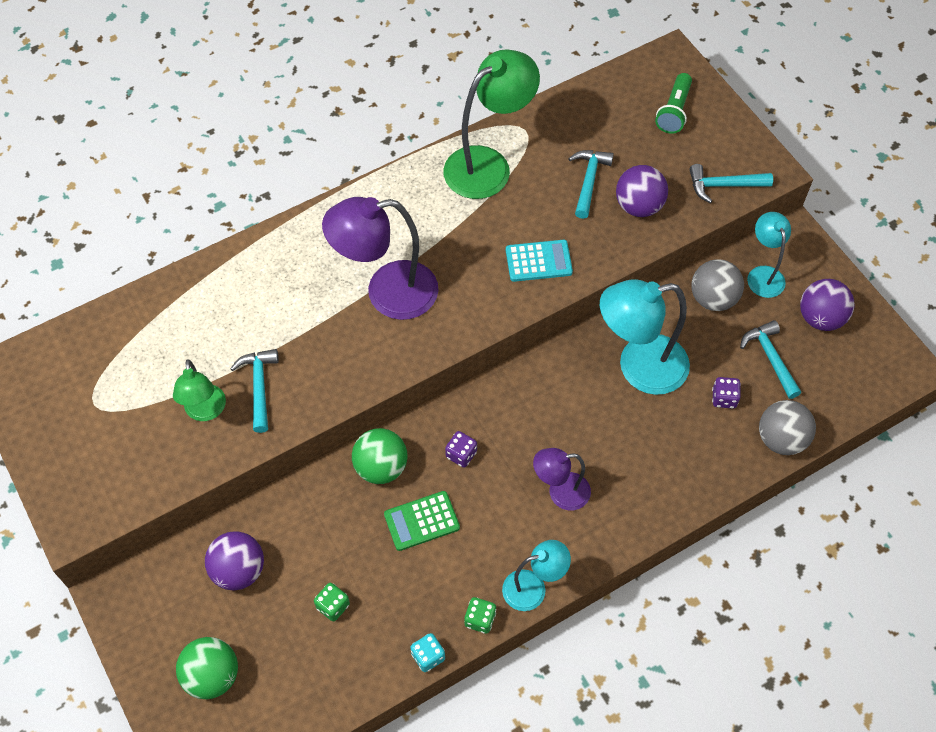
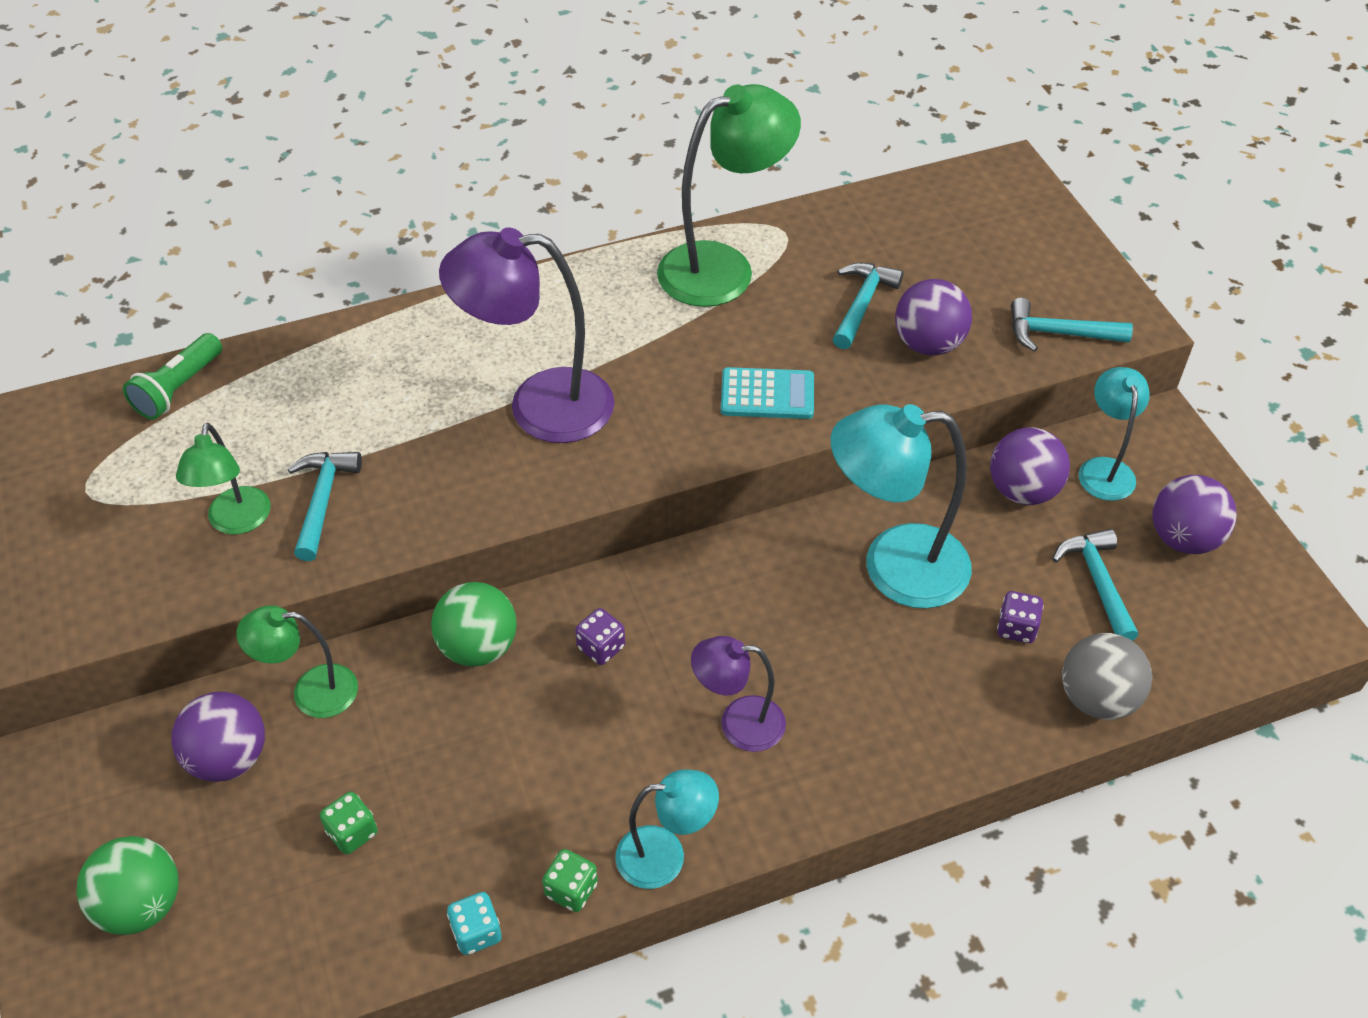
camera: 10 degrees right, 10 degrees down
green calculator [384,491,460,551] -> none
green flashlight [655,73,692,134] -> green flashlight moved to [123,333,222,420]
grey ball [691,259,744,311] -> purple ball [990,427,1070,505]
none -> green lamp [236,605,358,718]

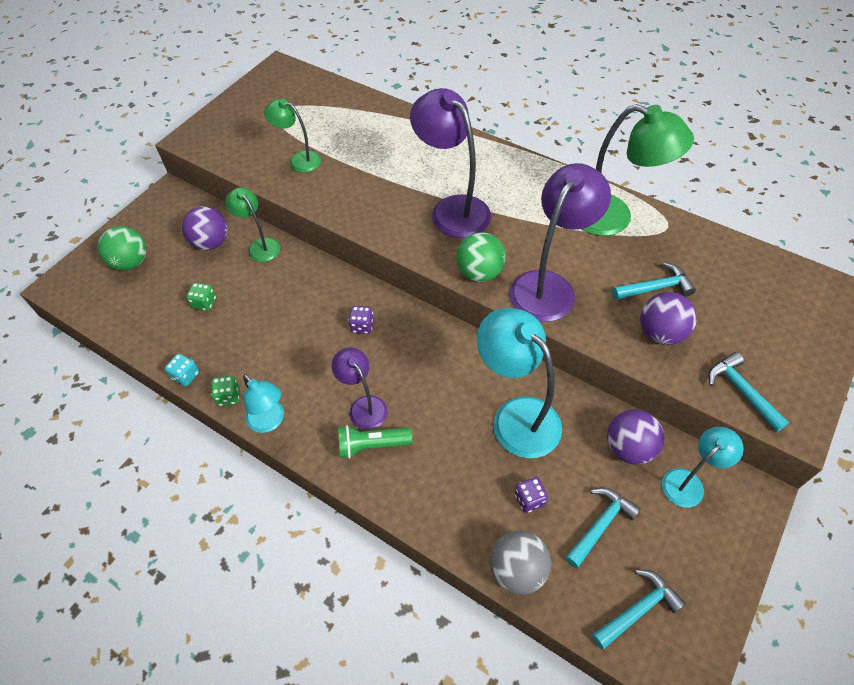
camera: 55 degrees right, 5 degrees up
green flashlight [123,333,222,420] -> green flashlight moved to [338,425,412,459]
green lamp [176,423,271,535] -> green lamp turned 60 degrees clockwise [264,99,321,173]
turquoise hammer [288,452,362,561] -> turquoise hammer moved to [592,569,686,650]
green ball [431,582,517,667] -> green ball moved to [456,232,506,282]
turquoise calculator [721,367,814,419] -> purple lamp [509,163,611,322]
purple ball [1152,475,1237,554] -> none

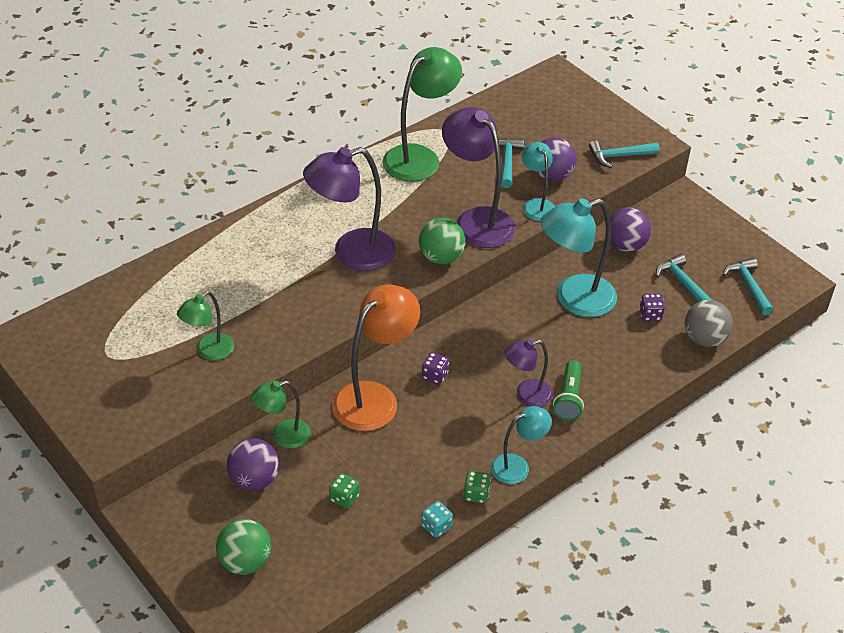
camera: 75 degrees left, 10 degrees down
turquoise lamp [662,427,744,507] -> turquoise lamp moved to [522,142,555,221]
none -> orange lamp [332,285,420,431]

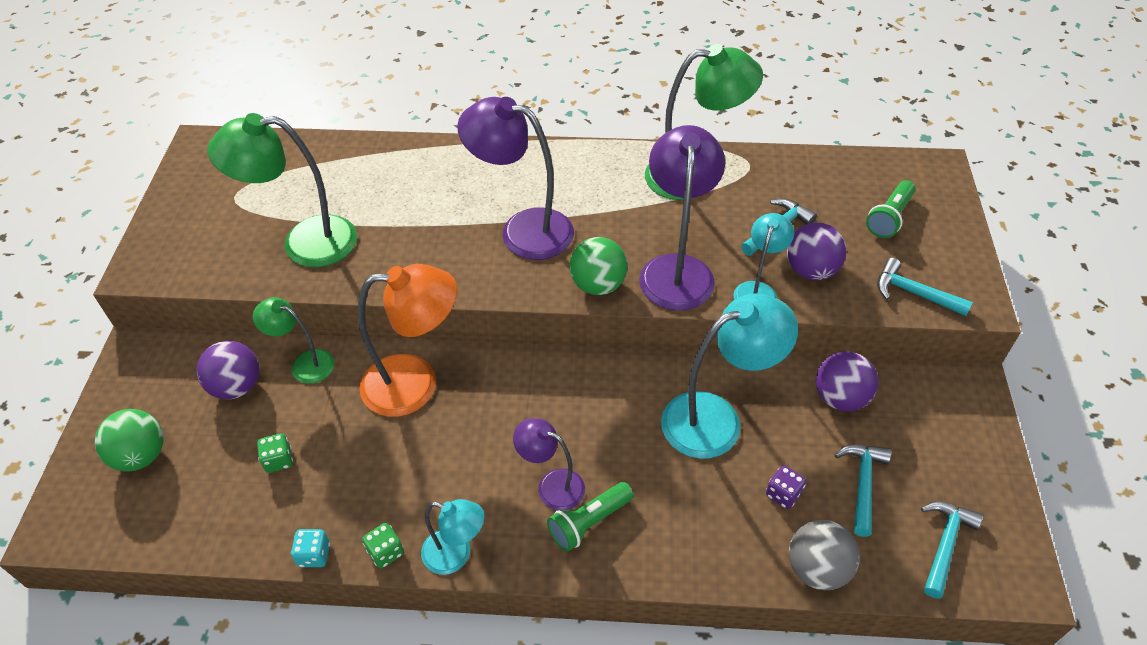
camera: 45 degrees right, 5 degrees up
green lamp [177,291,234,360] -> green lamp [207,113,357,267], size x1.76
purple dice [422,352,449,384] -> none
turquoise lamp [540,198,617,317] -> turquoise lamp turned 135 degrees clockwise [661,293,798,459]
none -> green flashlight [866,180,916,238]

